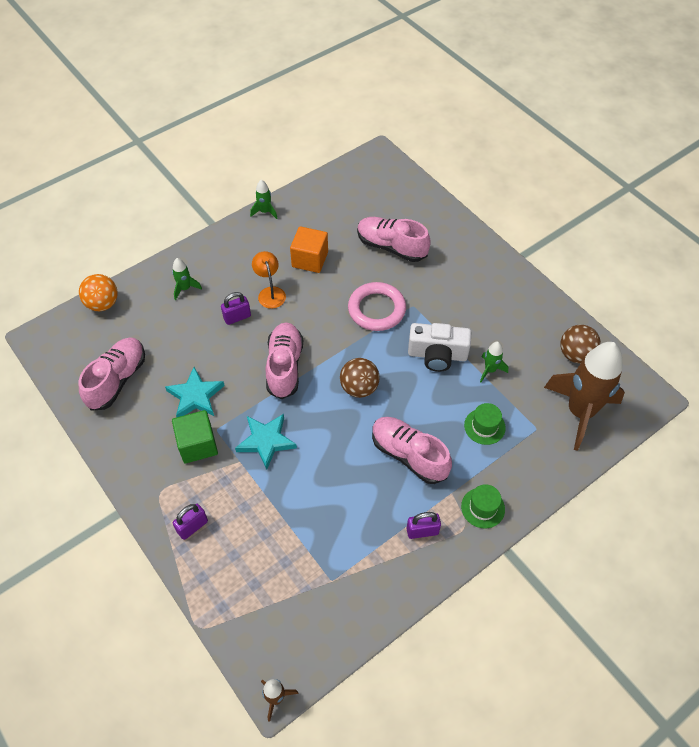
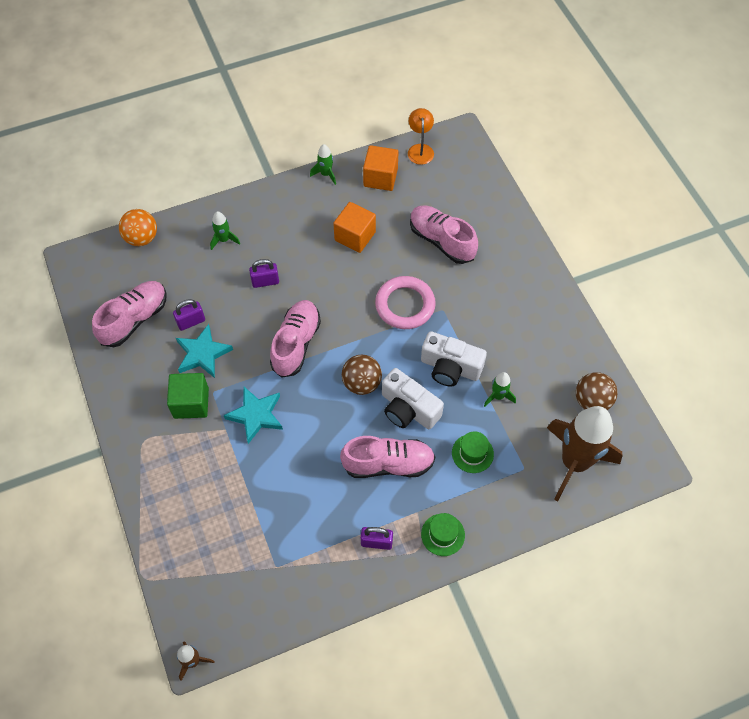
camera: 15 degrees right, 5 degrees up
purple padlock [173,504,208,540] -> purple padlock moved to [173,299,205,331]
orange lamp [252,251,286,309] -> orange lamp moved to [408,108,434,165]
pink shoe [372,417,452,484] -> pink shoe turned 120 degrees clockwise [340,436,435,478]
none -> orange cube [363,145,398,191]
none -> white camera [382,368,444,429]

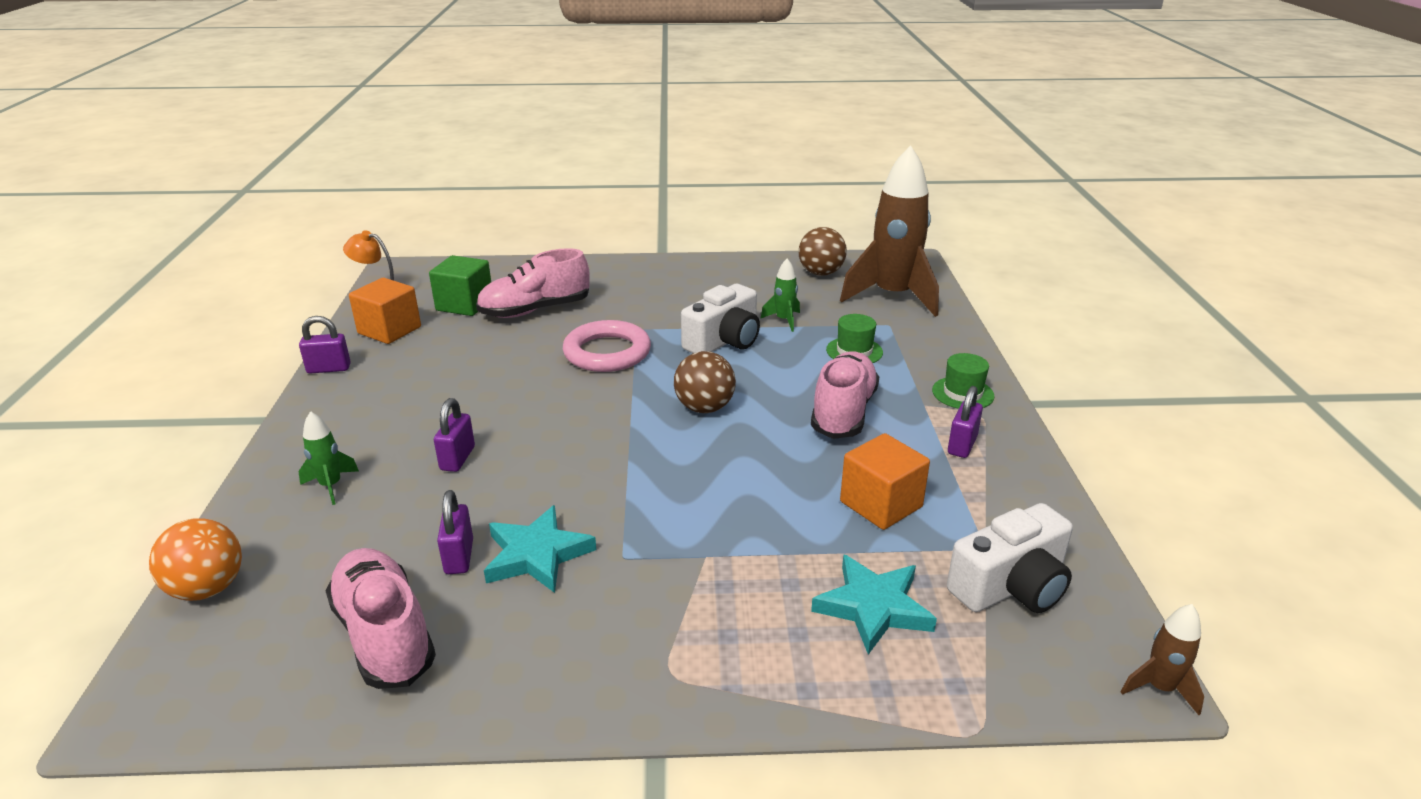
camera: 70 degrees left, 30 degrees down
green cube [167,373,209,419] -> green cube moved to [429,255,491,316]
turquoise star [224,387,283,444] -> turquoise star moved to [811,554,937,655]
pink shoe [270,300,321,378] -> none
green rocket [310,144,336,185] -> purple padlock [299,316,351,374]
orange cube [333,202,376,253] -> orange cube moved to [840,433,930,530]
white camera [382,368,444,429] -> white camera moved to [947,503,1073,613]

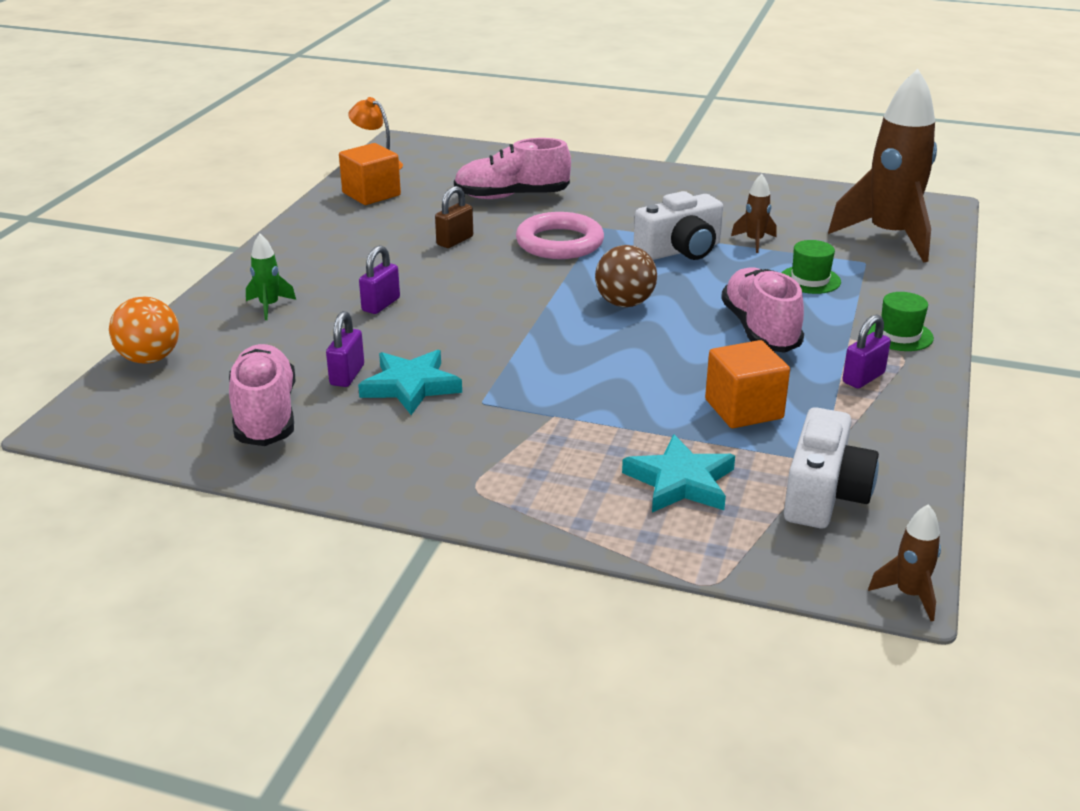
camera: 20 degrees right, 0 degrees up
purple padlock [299,316,351,374] -> none
green cube [429,255,491,316] -> none
green rocket [760,258,800,332] -> brown rocket [731,174,776,253]
brown ball [798,227,847,276] -> none
pink shoe [811,351,879,439] -> pink shoe turned 45 degrees counterclockwise [721,267,804,353]
white camera [947,503,1073,613] -> white camera turned 60 degrees counterclockwise [784,407,879,528]
none -> brown padlock [435,186,473,248]

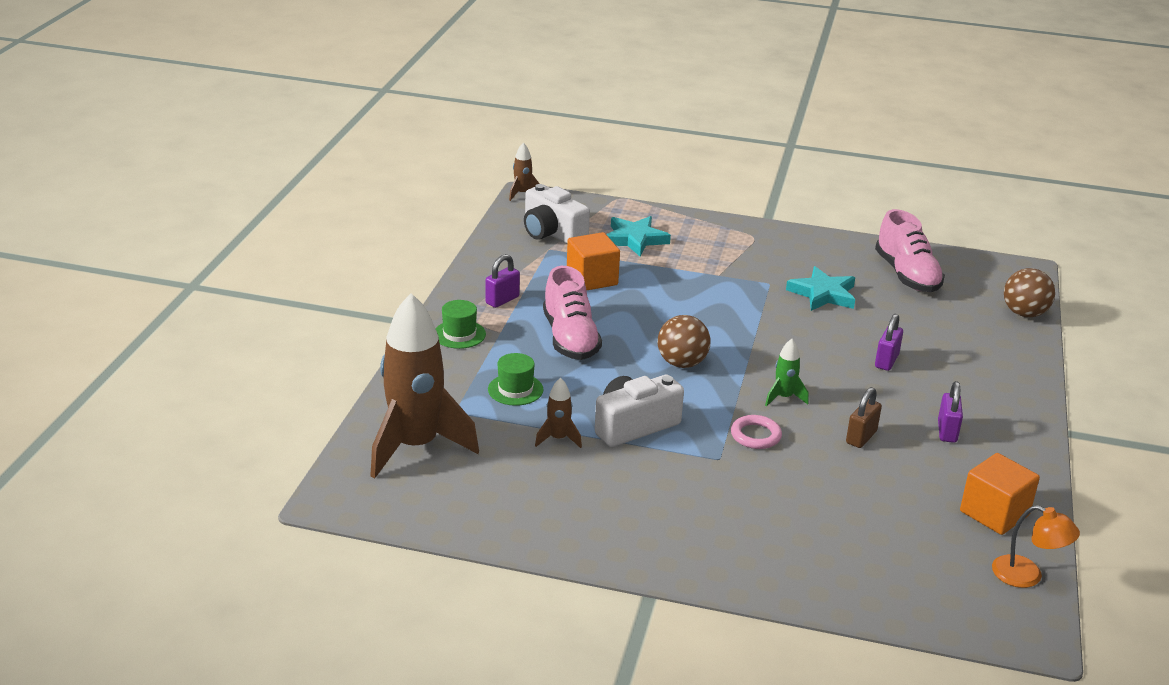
camera: 175 degrees right, 0 degrees up
orange ball [109,297,179,364] -> brown ball [1004,268,1055,317]
green rocket [246,234,296,320] -> green rocket moved to [765,339,808,407]
purple padlock [326,311,364,387] -> purple padlock moved to [938,381,963,443]
pink shoe [454,138,571,199] -> none
pink ring [516,212,604,259] -> pink ring [731,415,782,449], size x0.57
white camera [784,407,879,528] -> white camera turned 60 degrees counterclockwise [524,184,590,244]

